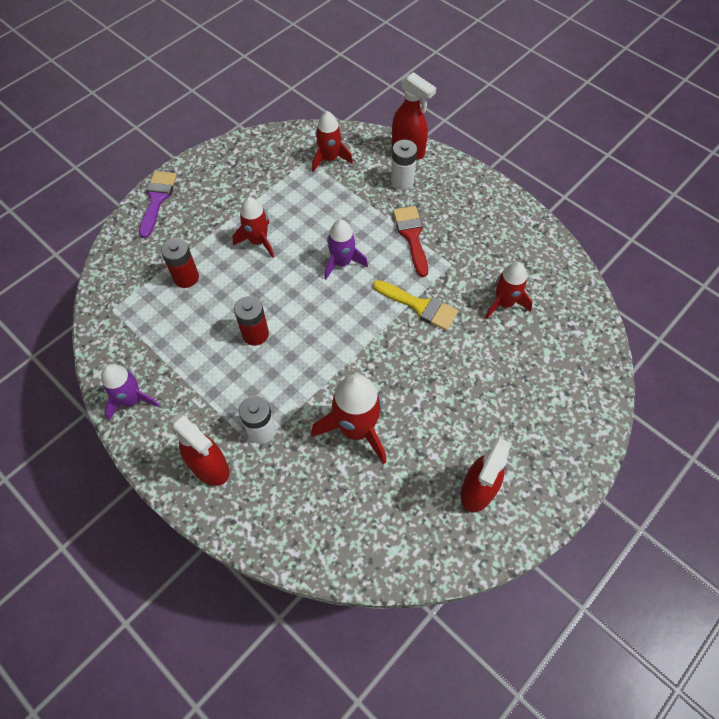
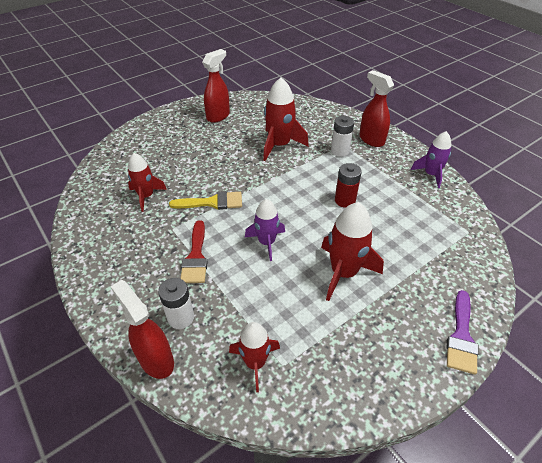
camera: 170 degrees left, 15 degrees down
red battery [161,238,199,288] -> none
red rocket [232,197,274,258] -> red rocket [321,202,384,301], size x1.53
yellow brush [373,280,458,331] -> yellow brush turned 135 degrees clockwise [169,191,242,210]

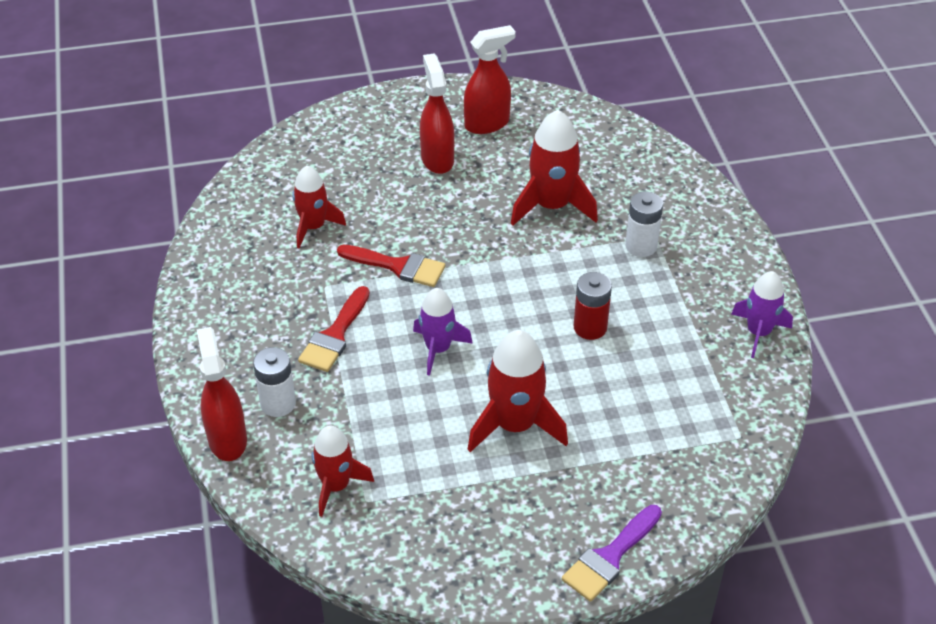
camera: 25 degrees right, 0 degrees up
yellow brush [169,191,242,210] -> red brush [337,245,445,287]
red spray bottle [359,70,394,147] -> red spray bottle moved to [420,53,454,174]

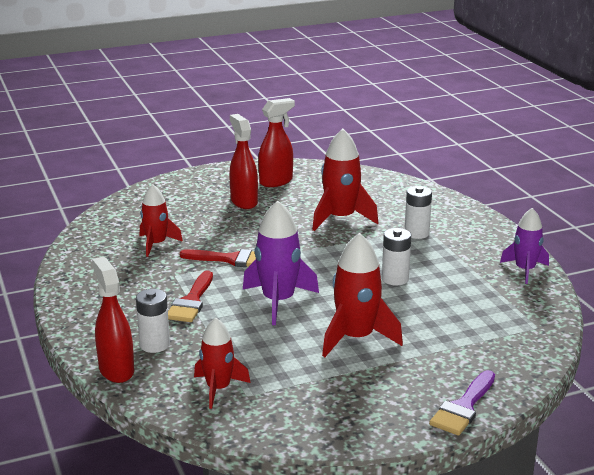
camera: 10 degrees left, 20 degrees down
purple rocket [413,288,473,376] -> purple rocket [243,201,319,325], size x1.53
red battery [574,272,612,340] -> white battery [382,228,411,285]

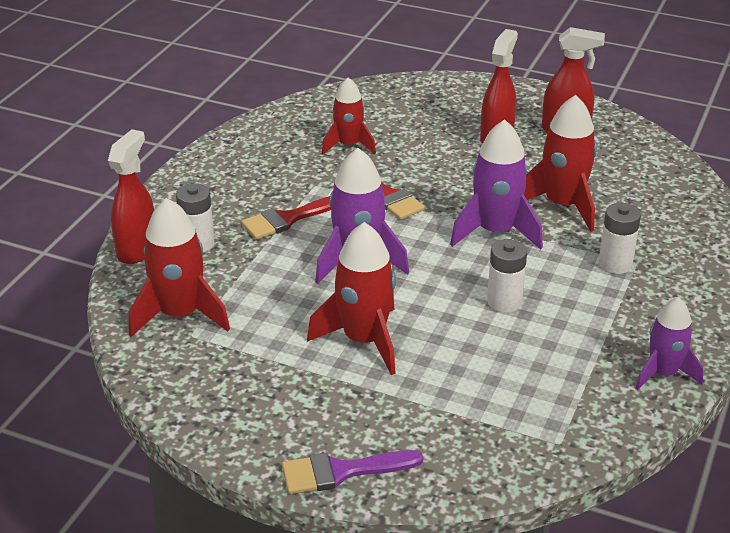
camera: 45 degrees right, 10 degrees up
red rocket [194,317,251,409] -> red rocket [129,198,230,337], size x1.53
none -> purple rocket [450,119,543,250]

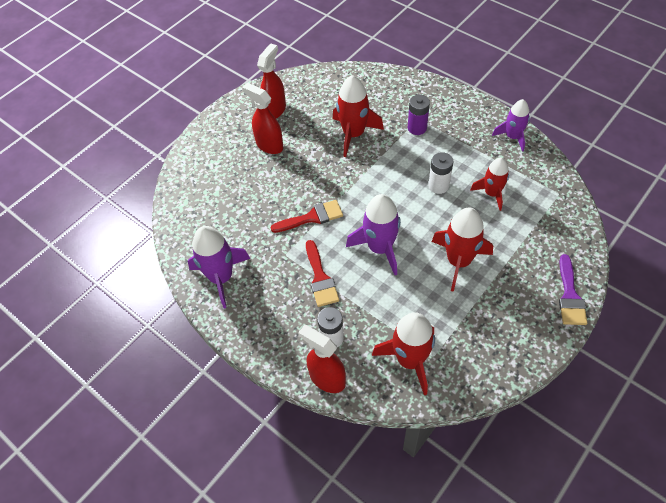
camera: 70 degrees left, 20 degrees up
red rocket [322,77,376,154] -> red rocket moved to [470,158,509,211]
purple rocket [450,119,543,250] -> purple rocket moved to [188,226,250,308]
white battery [599,203,641,274] -> purple battery [408,95,430,135]

